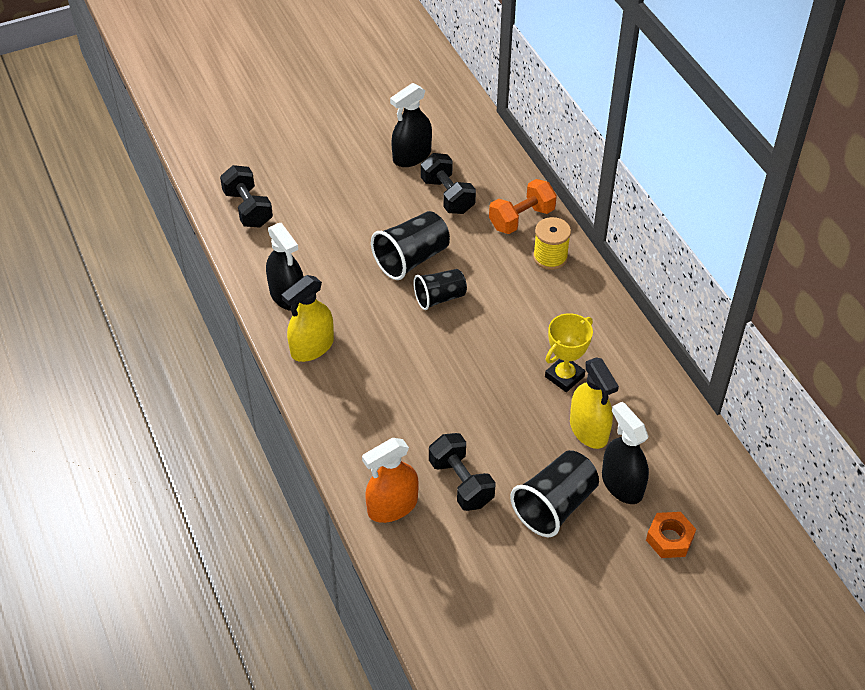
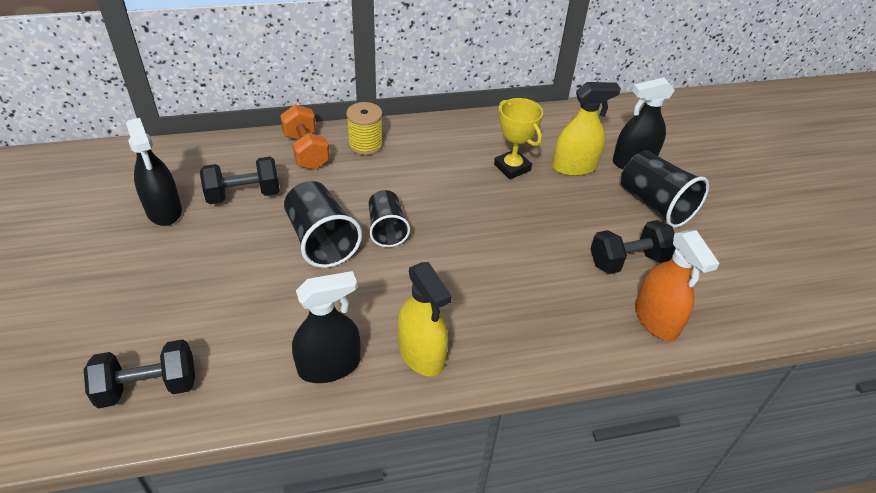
camera: 80 degrees left, 5 degrees down
orange nut [646,512,696,558] -> none

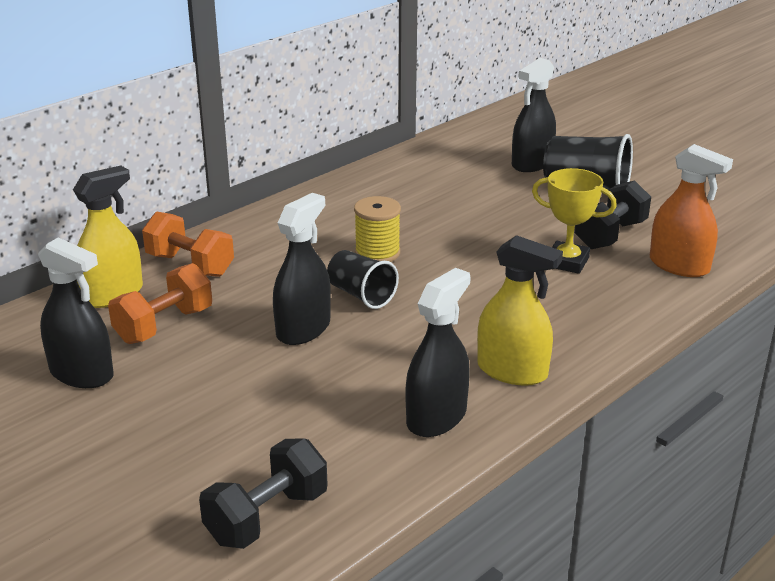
camera: 30 degrees left, 15 degrees down
black dumbbell [200,157,280,204] -> orange dumbbell [108,263,212,344]
black cup [284,181,362,268] -> black spray bottle [273,193,331,345]
yellow spool [346,102,383,155] -> yellow spool moved to [354,196,401,262]
yellow trophy [494,98,543,179] -> yellow trophy moved to [532,168,617,274]
yellow spray bottle [552,82,621,176] -> yellow spray bottle moved to [73,166,143,308]

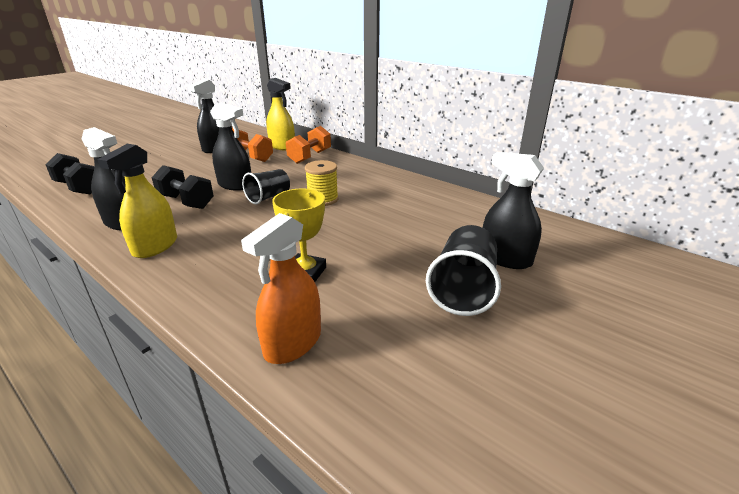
camera: 85 degrees right, 0 degrees up
black dumbbell [574,180,651,249] -> black dumbbell moved to [152,165,214,209]

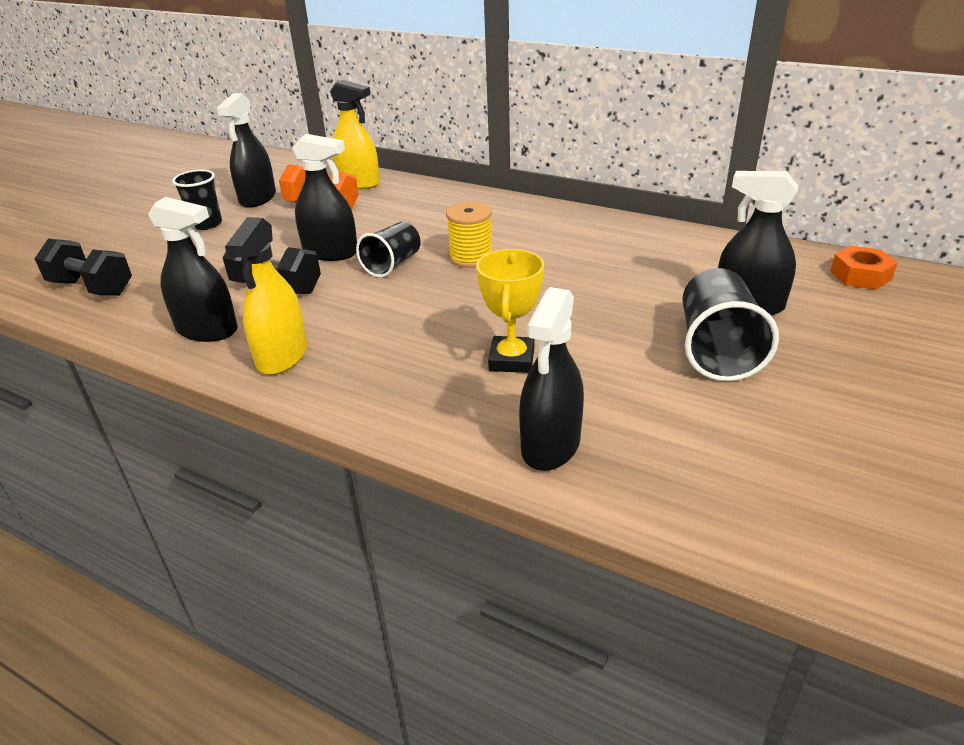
camera: 10 degrees left, 5 degrees up
orange spray bottle [241,213,321,364] -> black spray bottle [519,287,584,471]
orange dumbbell [286,126,331,164] -> none
none -> black cup [172,170,222,230]
none -> orange nut [830,246,898,290]

